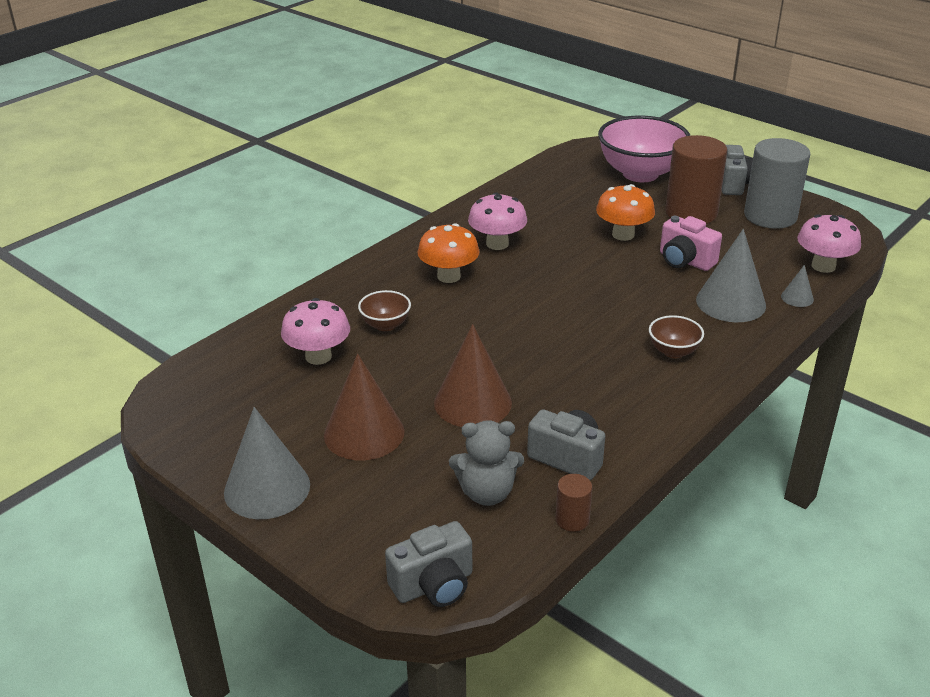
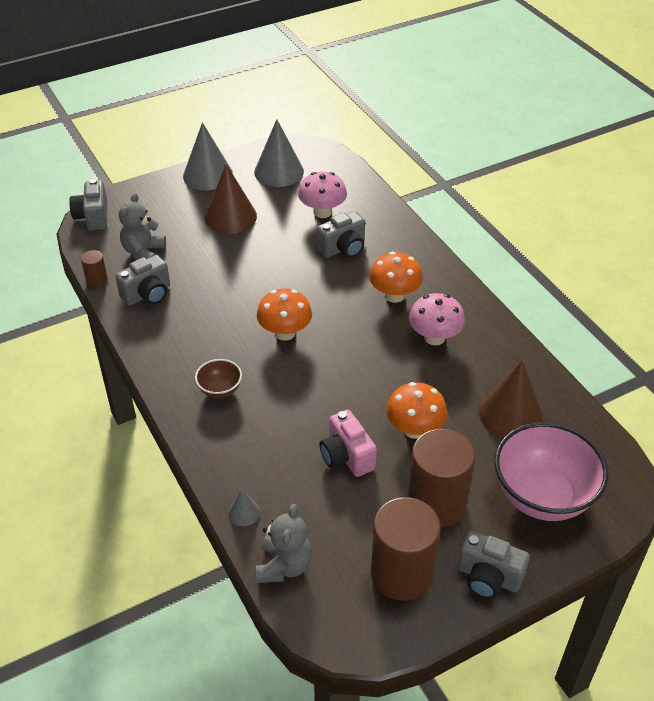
camera: 110 degrees right, 10 degrees up
brown bowl [358,290,411,331] -> grey camera [317,211,365,258]
brown cone [434,324,512,427] -> brown cone moved to [479,360,543,438]
pink camera [660,216,722,271] -> pink camera turned 90 degrees counterclockwise [319,410,377,477]
grey cone [696,229,766,322] -> grey cone moved to [254,119,304,187]
grey cylinder [744,138,810,229] -> brown cylinder [371,497,441,601]
pink mushroom [797,214,861,273] -> grey teddy bear [256,504,312,583]
none -> orange mushroom [257,289,312,341]

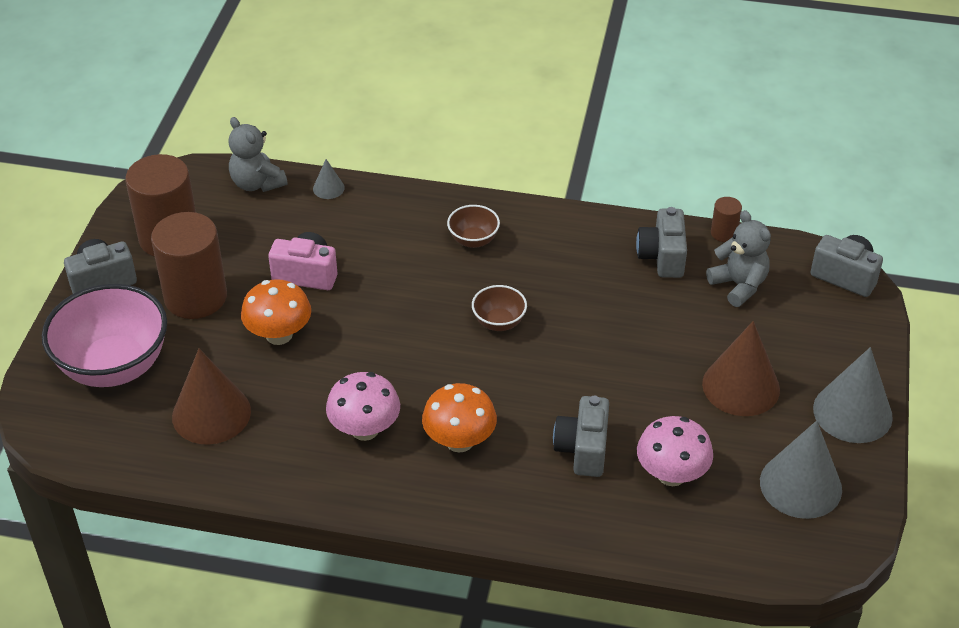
camera: 130 degrees right, 0 degrees up
orange mushroom [257,289,312,341] -> brown bowl [472,285,527,331]

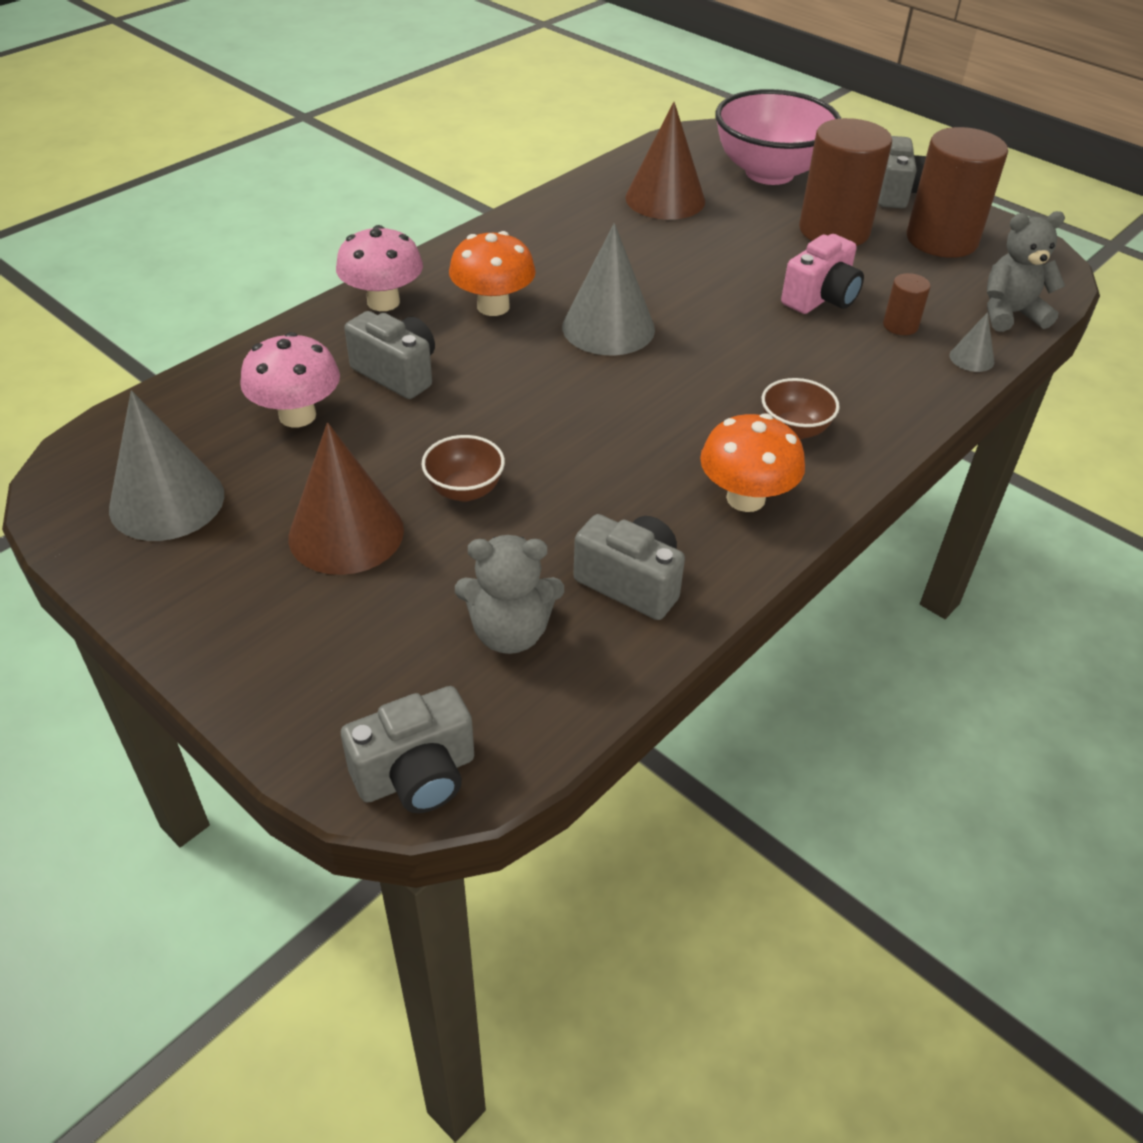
camera: 120 degrees right, 0 degrees up
orange mushroom [241,279,311,345] -> orange mushroom moved to [700,413,805,512]
pink mushroom [326,372,400,441] -> pink mushroom moved to [336,225,423,311]
brown bowl [472,285,527,331] -> brown bowl moved to [422,435,505,502]
brown cylinder [711,197,742,242] -> brown cylinder moved to [883,273,931,335]
grey cone [813,347,893,443] -> grey cone moved to [562,223,655,355]

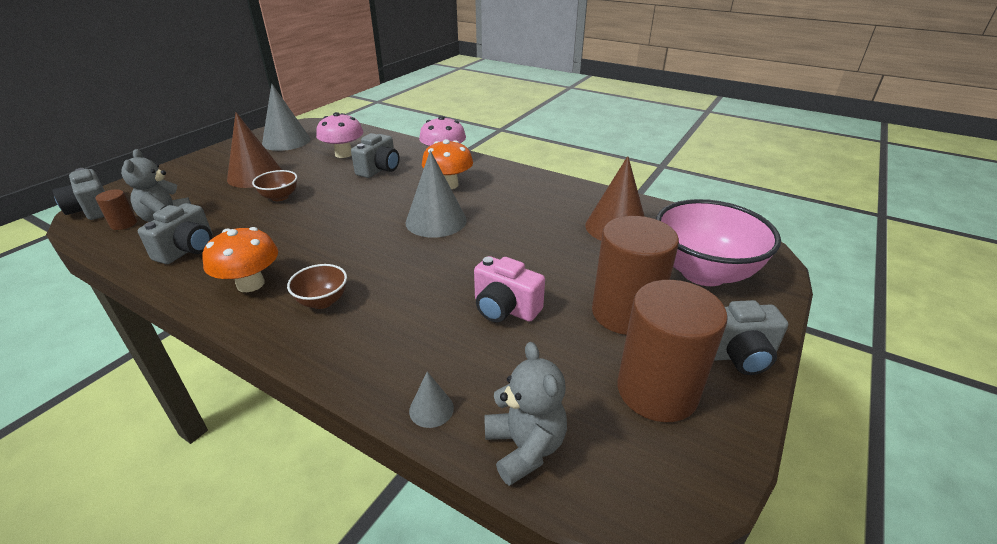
camera: 80 degrees right, 10 degrees down
brown cylinder [883,273,931,335] -> brown cylinder moved to [95,189,137,230]

